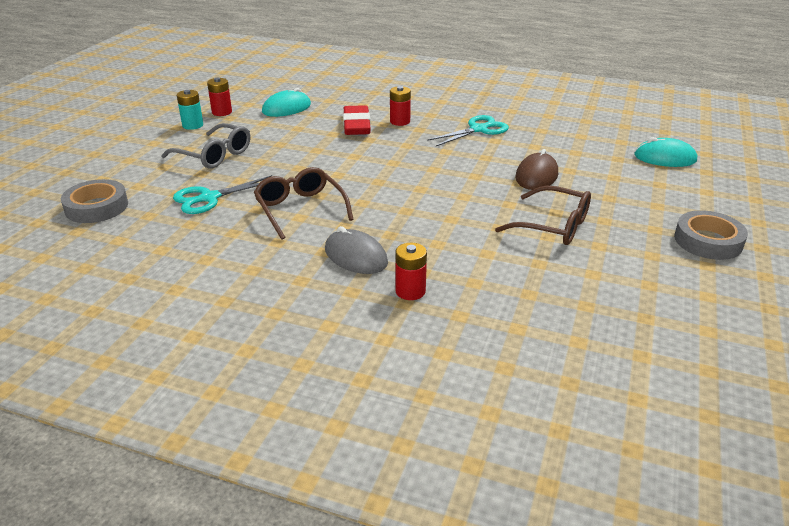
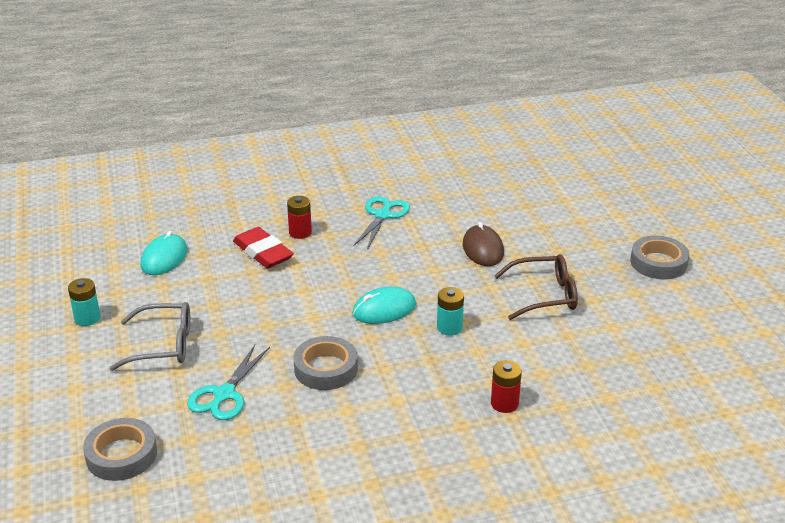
camera: 35 degrees left, 0 degrees up
red battery [207,78,232,116] -> none
brown glasses [254,167,354,240] -> grey tape [293,336,358,390]
grey mouse [325,226,388,274] -> none
turquoise mouse [634,137,697,167] -> turquoise mouse moved to [352,286,416,324]
none -> turquoise battery [437,287,464,336]

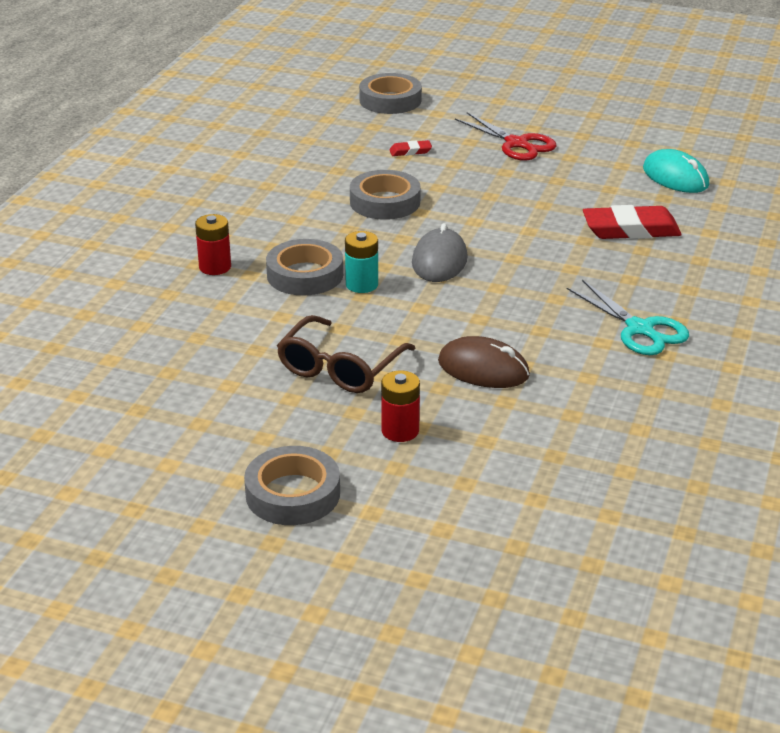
camera: 125 degrees right, 0 degrees up
turquoise battery [68,278,100,326] -> none
grey glasses [109,302,190,371] -> red scissors [455,112,556,161]
turquoise scissors [187,345,270,420] -> red eraser [389,140,432,156]
red battery [287,196,312,239] -> red battery moved to [381,370,420,442]
turquoise mouse [352,286,416,324] -> grey mouse [412,223,468,282]
none -> grey tape [266,239,343,296]

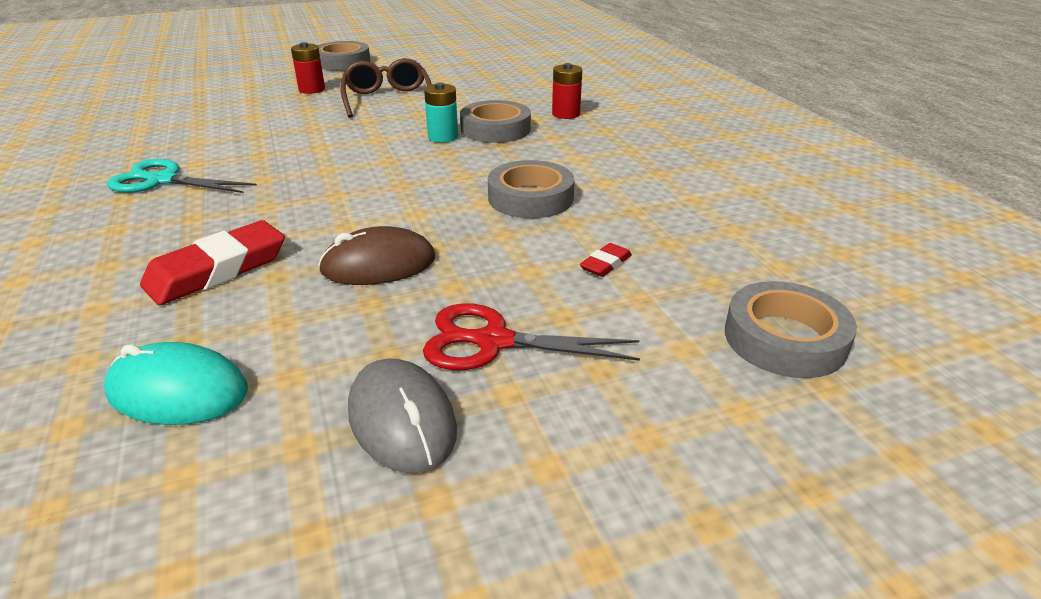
camera: 140 degrees right, 0 degrees up
grey mouse [412,223,468,282] -> grey mouse moved to [348,358,457,473]
brown mouse [438,336,530,388] -> brown mouse moved to [318,226,435,285]

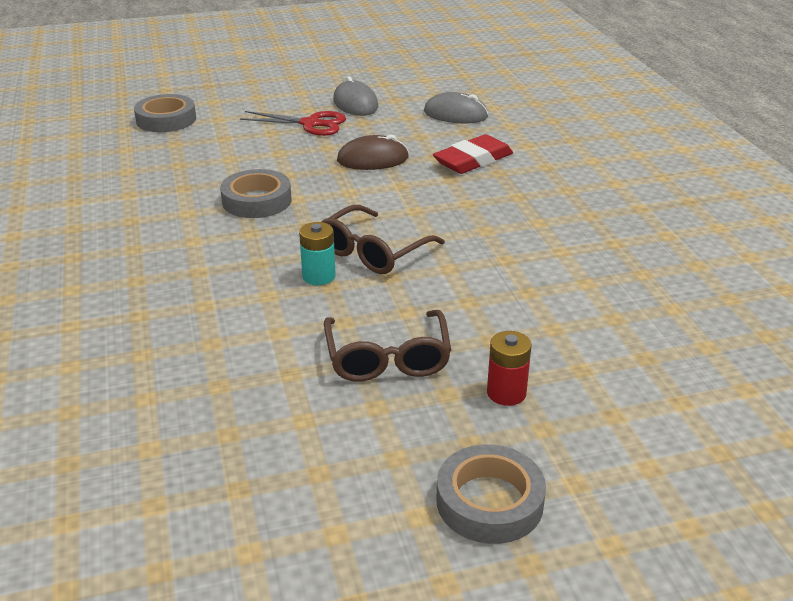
camera: 175 degrees left, 0 degrees up
turquoise mouse [104,342,248,425] -> grey mouse [424,92,488,124]
turquoise scissors [107,159,257,193] -> none
grey tape [460,100,531,143] -> none
red battery [552,63,582,119] -> none
red eraser [580,243,632,277] -> none
none -> brown glasses [321,205,445,274]

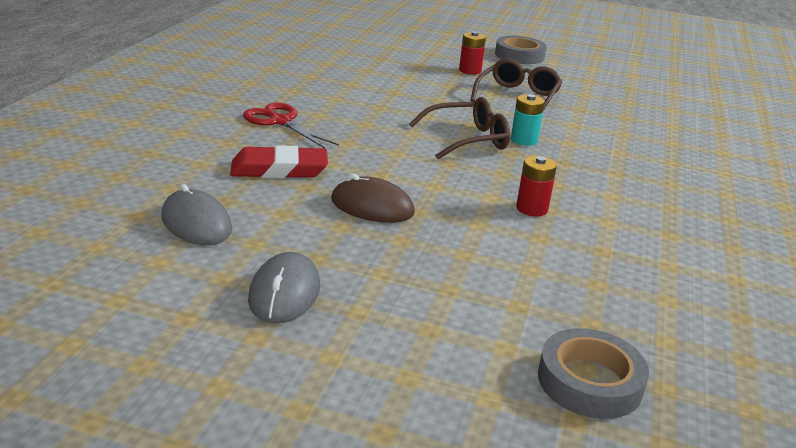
camera: 150 degrees left, 5 degrees down
grey tape [220,169,292,218] -> red battery [516,156,557,217]
red scissors [240,111,346,136] -> red scissors moved to [243,102,339,148]

